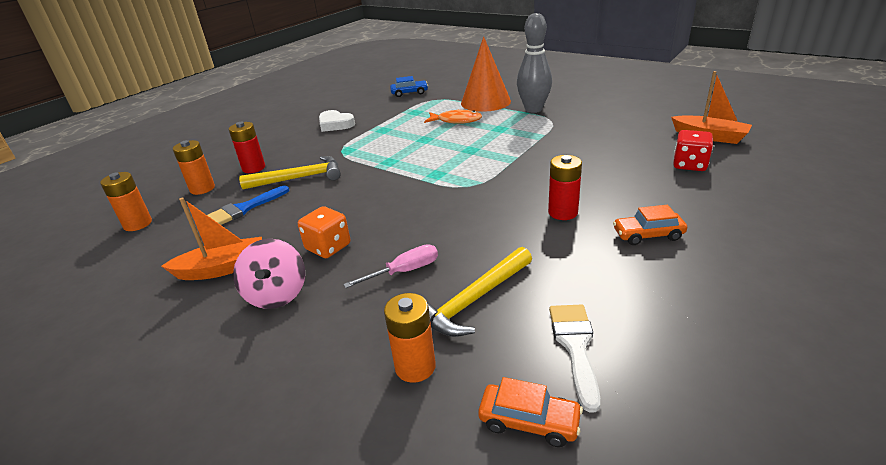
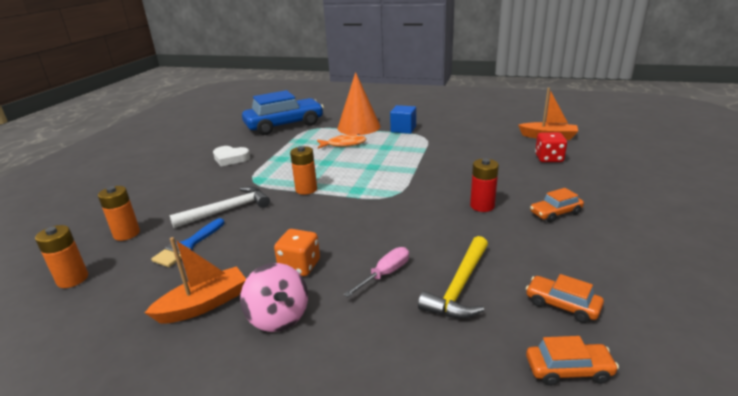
camera: 20 degrees left, 5 degrees down
red battery [229,122,265,173] -> none
yellow hammer [239,156,341,190] -> white hammer [170,187,270,228]
orange battery [384,293,436,383] -> orange battery moved to [290,146,317,195]
blue car [390,76,428,97] -> blue car [242,90,324,135], size x2.29
grey bowling pin [517,13,552,113] -> blue cube [390,105,416,134]
white brush [549,305,600,413] -> orange car [526,274,604,323]

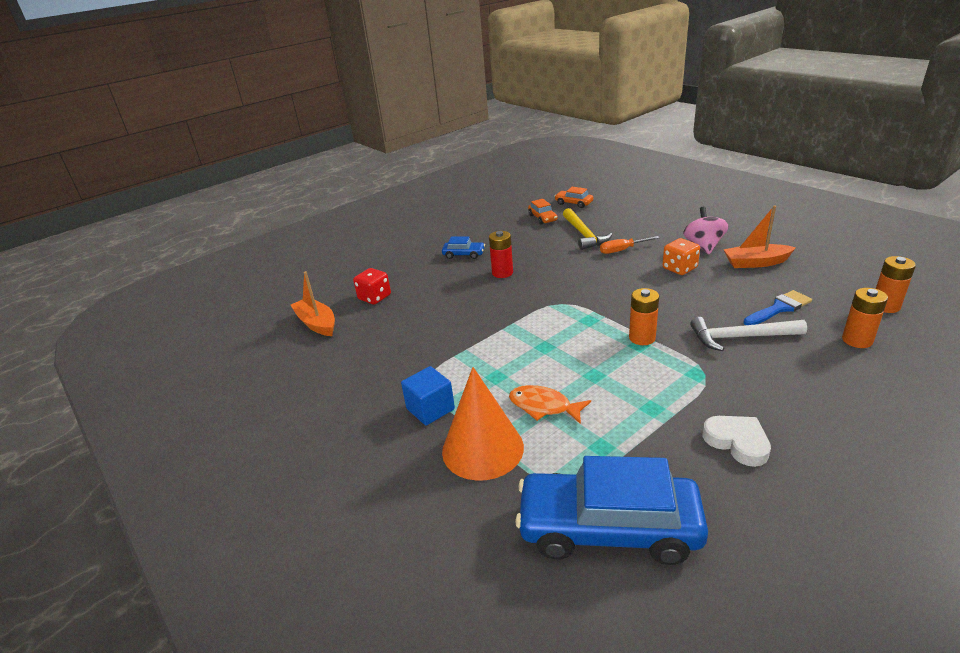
camera: 145 degrees left, 5 degrees up
pink screwdriver [344,247,409,297] -> orange screwdriver [600,236,659,254]
yellow hammer [418,236,488,319] -> yellow hammer turned 105 degrees clockwise [563,208,612,250]
orange car [530,188,584,222] -> blue car [442,236,485,259]

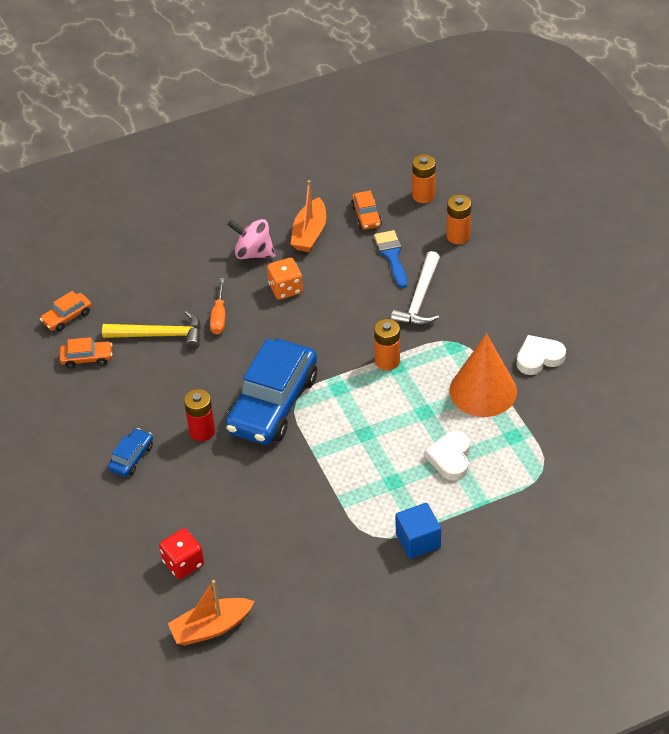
camera: 75 degrees left, 15 degrees up
orange cone [442,367,524,481] -> orange cone moved to [450,333,517,417]
orange fish [509,385,591,424] -> white heart [425,431,470,481]
blue car [515,456,708,565] -> blue car moved to [225,339,317,445]
none -> orange car [351,190,382,230]

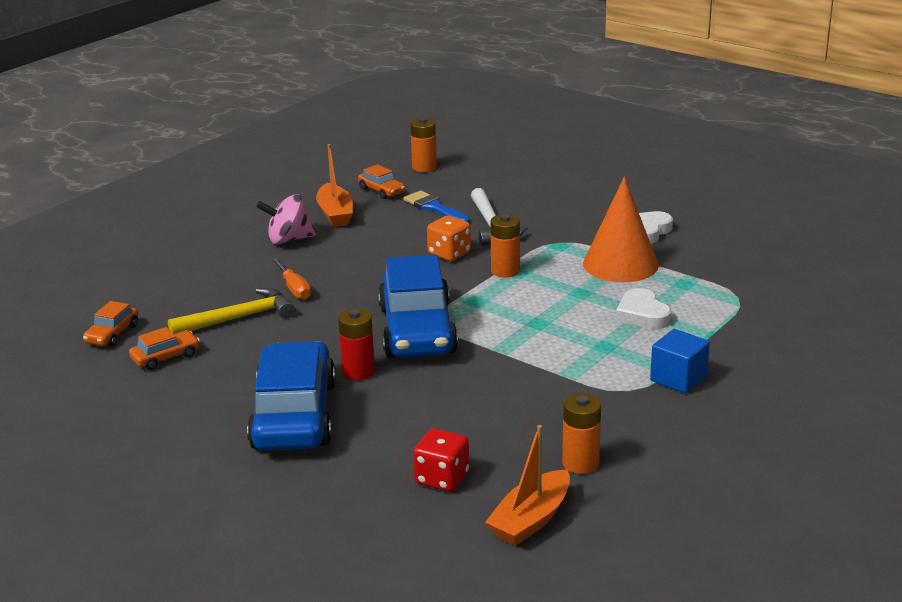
camera: 30 degrees left, 20 degrees down
blue car [108,428,153,477] -> blue car [247,341,336,451], size x2.29
orange dice [267,258,303,300] -> orange dice moved to [427,215,471,261]
orange battery [447,195,471,244] -> orange battery moved to [562,393,601,474]

